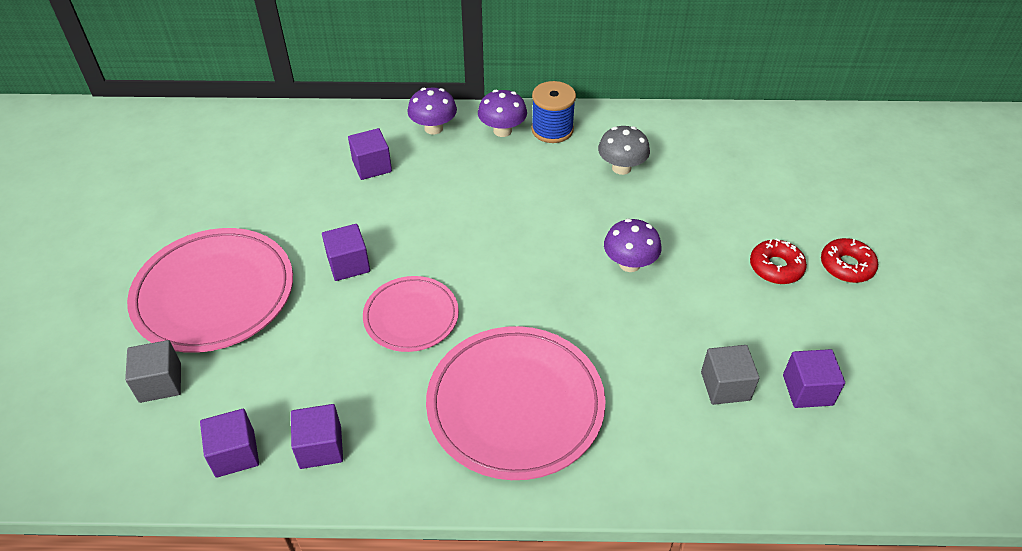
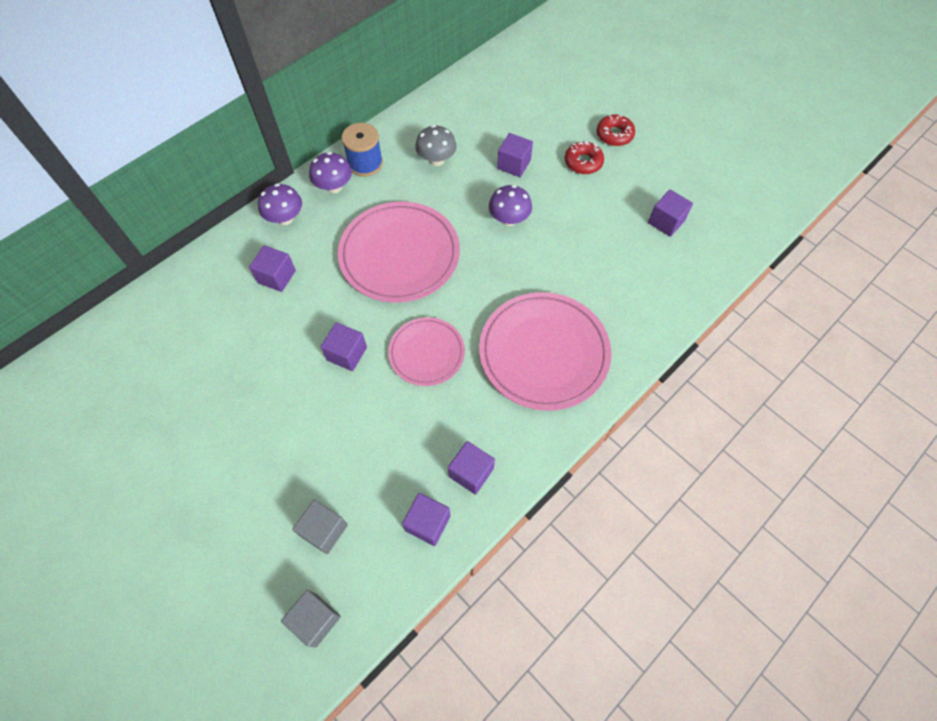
camera: 45 degrees left, 15 degrees up
pink plate [127,228,293,353] -> pink plate moved to [338,202,460,303]
grey cube [701,345,759,405] -> grey cube moved to [281,590,341,648]
none -> purple cube [497,133,533,177]

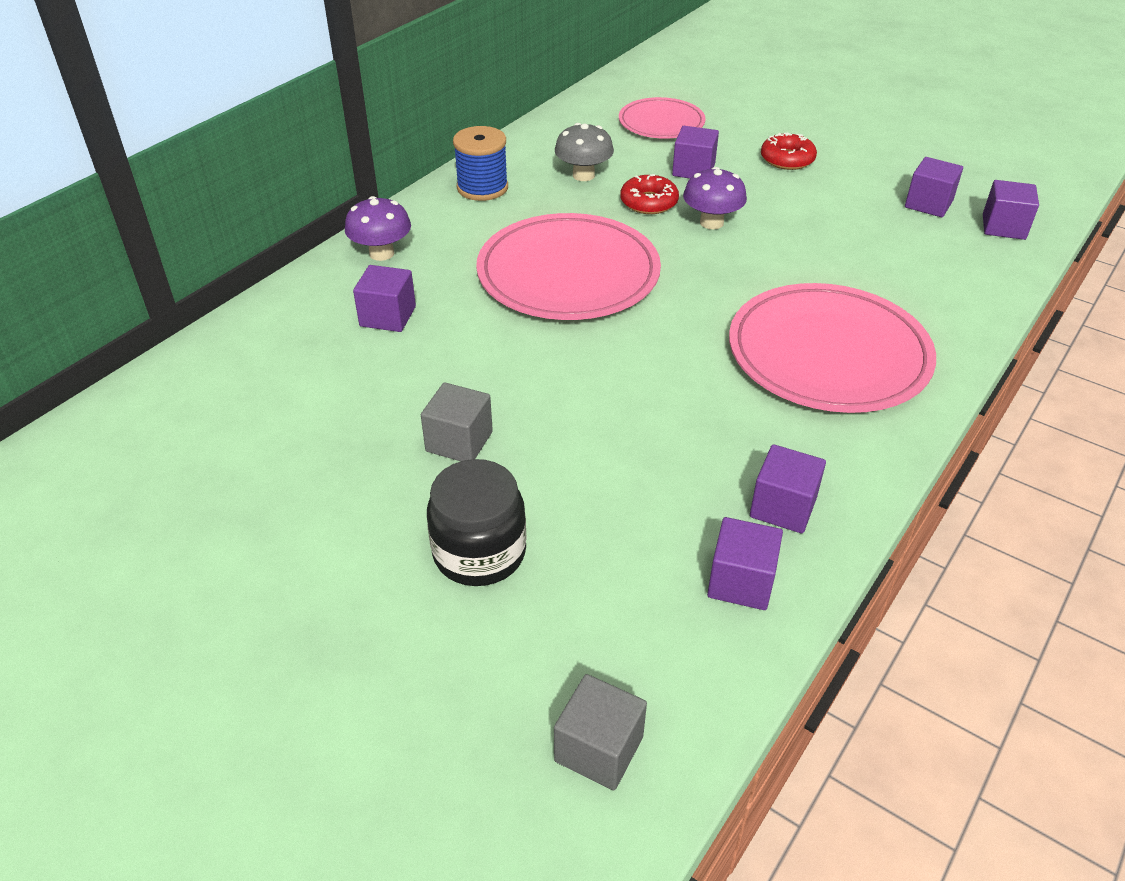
camera: 10 degrees left, 20 degrees down
grey cube [292,500,348,554] -> grey cube moved to [421,382,493,461]
purple mushroom [309,152,352,193] -> none
purple cube [321,322,367,371] -> purple cube moved to [983,180,1039,240]
pink plate [388,317,465,386] -> pink plate moved to [619,97,706,139]
red donut [597,115,635,146] -> red donut moved to [620,174,679,214]
none -> black jar [427,459,527,586]

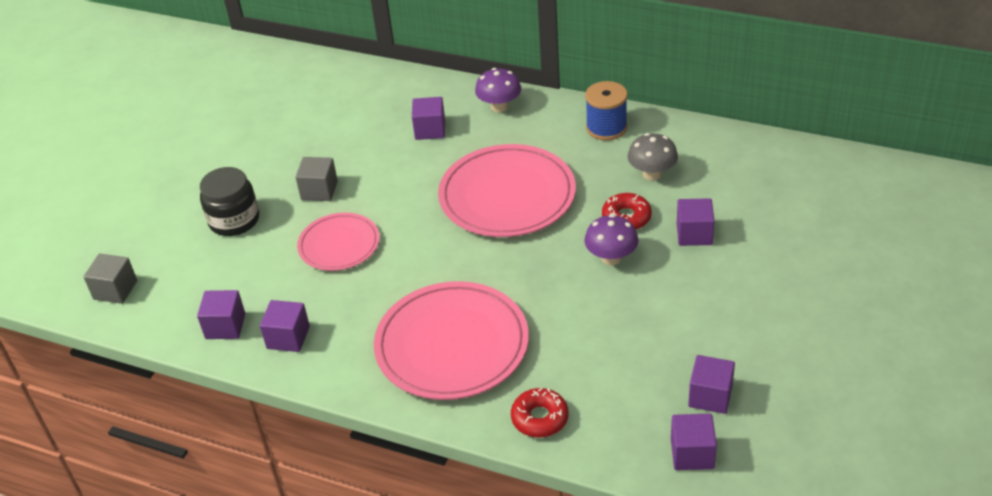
camera: 80 degrees right, 0 degrees up
pink plate [619,97,706,139] -> pink plate moved to [297,213,380,271]
red donut [761,133,817,170] -> red donut moved to [511,388,569,438]

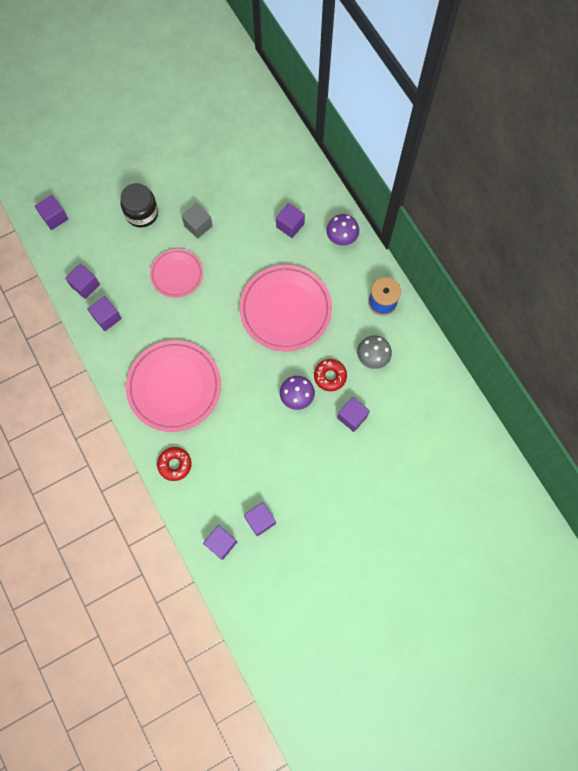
camera: 35 degrees right, 30 degrees up
grey cube [83,254,137,304] -> purple cube [35,195,68,230]

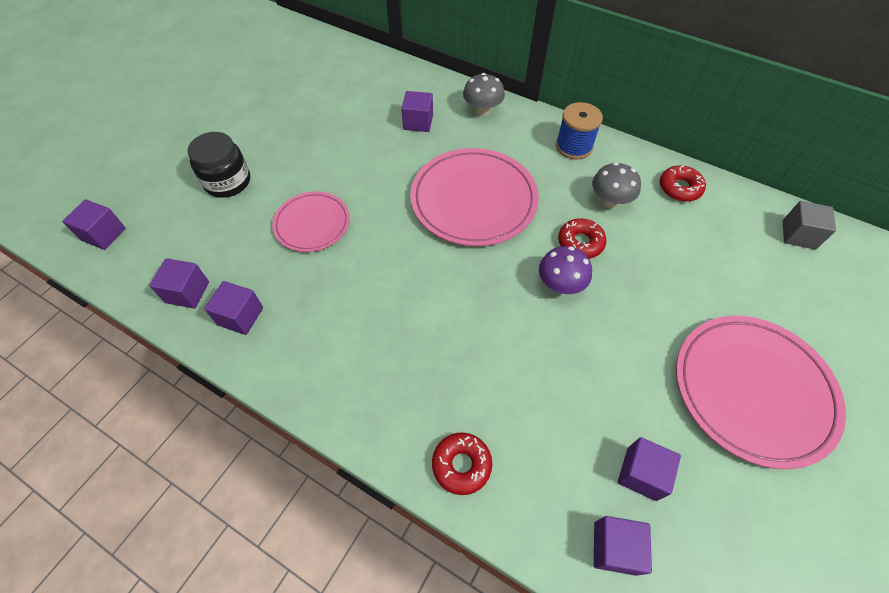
camera: 30 degrees left, 15 degrees down
pink plate [126,340,221,432] -> pink plate moved to [676,316,846,469]
grey cube [182,203,213,239] -> grey cube moved to [783,201,836,250]
purple mushroom [326,214,359,246] -> grey mushroom [463,73,505,116]
purple cube [337,397,370,432] -> none
none -> red donut [660,165,706,202]

